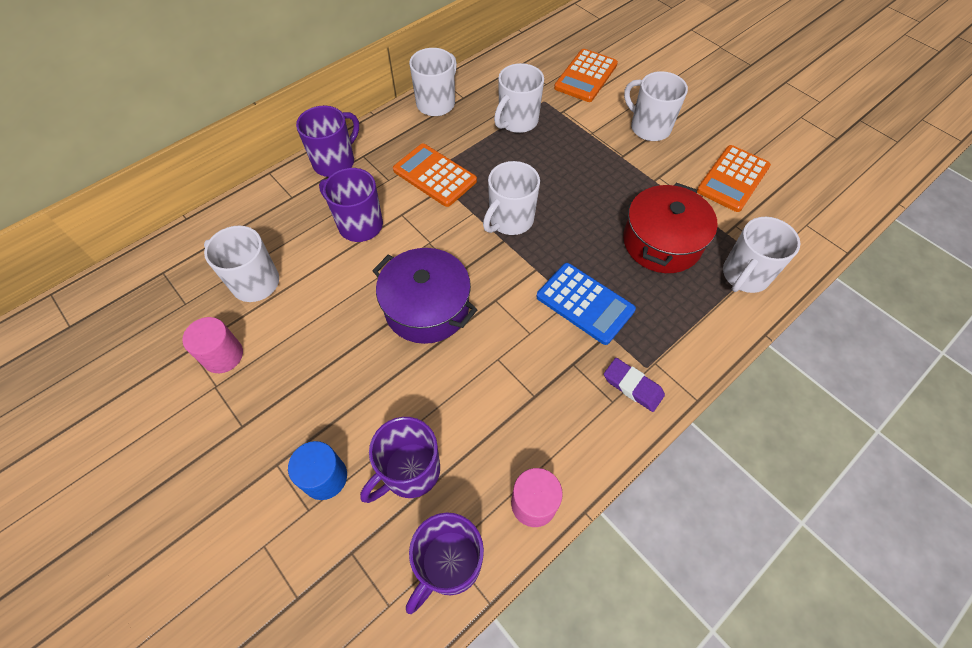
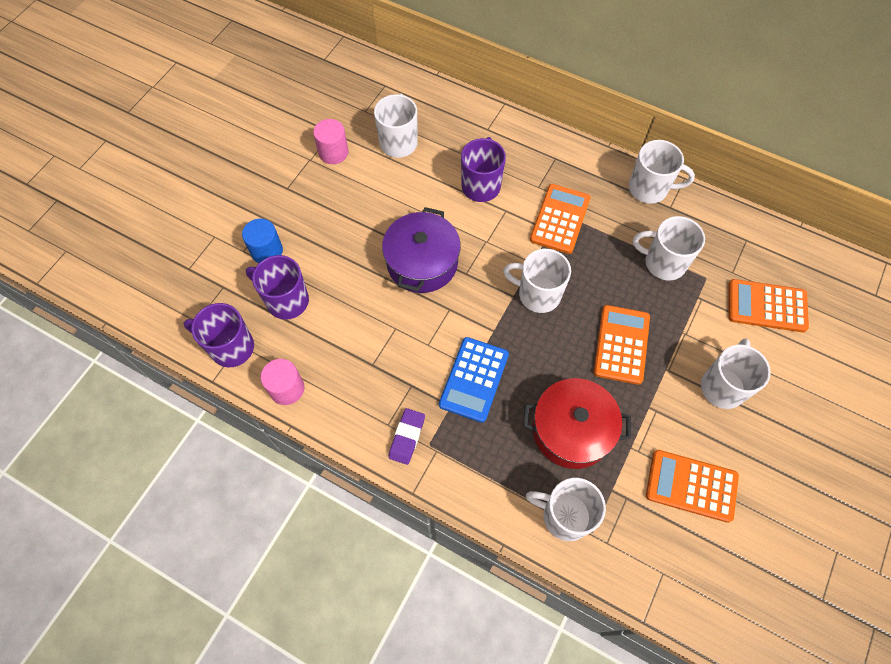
camera: 70 degrees right, 5 degrees up
purple mug [296,106,359,177] -> none
none -> orange calculator [594,305,650,385]

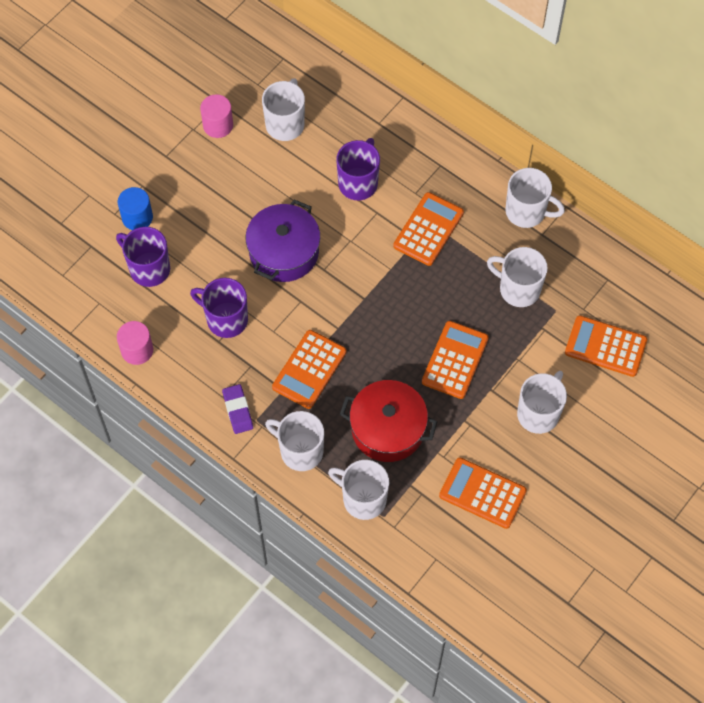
camera: 10 degrees right, 0 degrees up
purple mug [183,303,254,367] -> purple mug moved to [190,278,248,338]
purple eraser [389,408,425,465] -> purple eraser turned 45 degrees counterclockwise [222,384,253,434]
blue calculator [439,337,509,423] -> orange calculator [272,330,346,409]
white mug [503,249,571,313] -> white mug moved to [265,411,324,471]

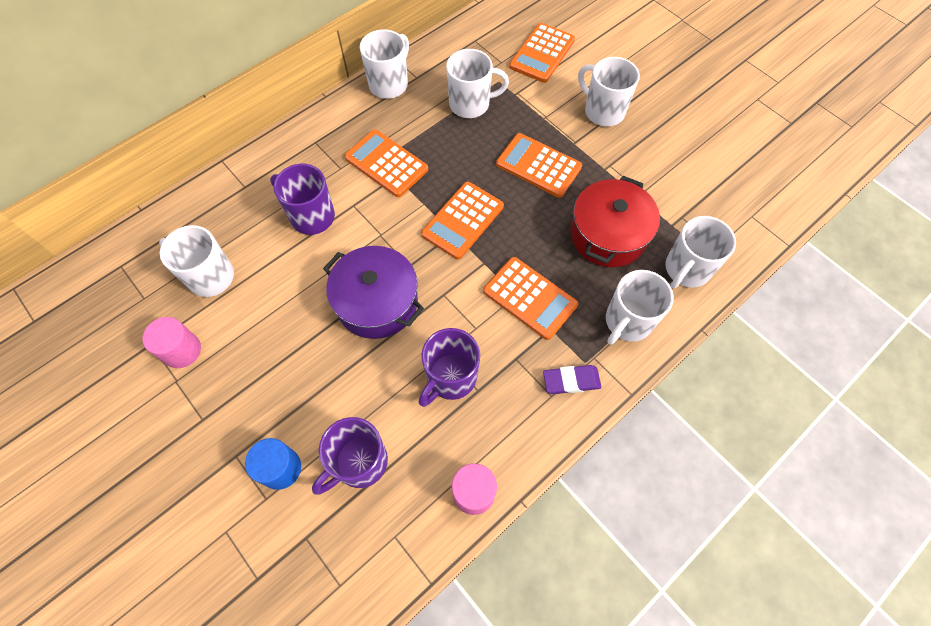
camera: 80 degrees left, 0 degrees up
orange calculator [439,458,527,529] -> orange calculator moved to [421,182,504,259]
white mug [487,247,548,307] -> white mug turned 135 degrees counterclockwise [446,49,509,118]

